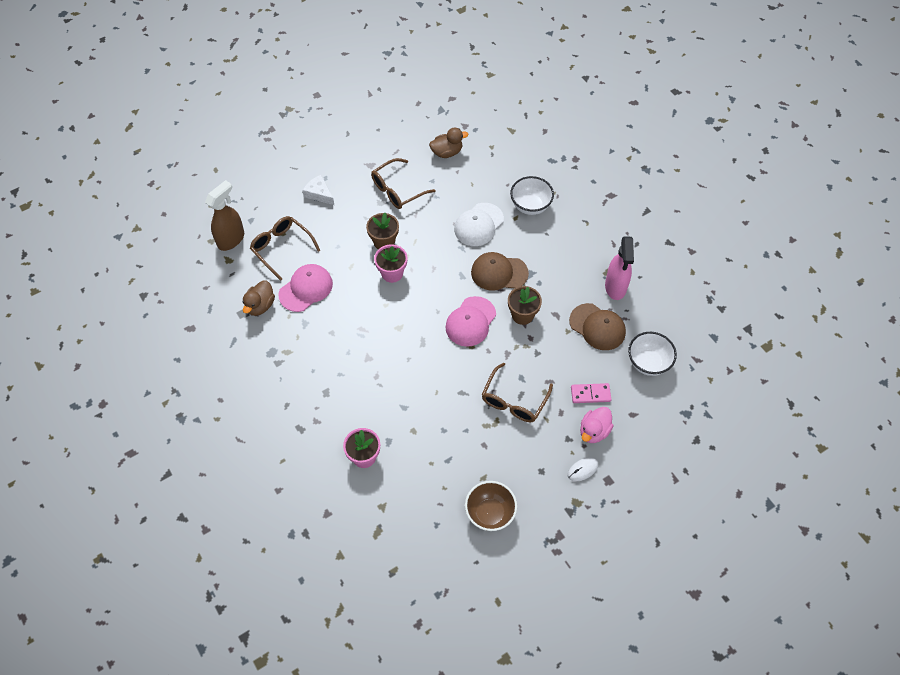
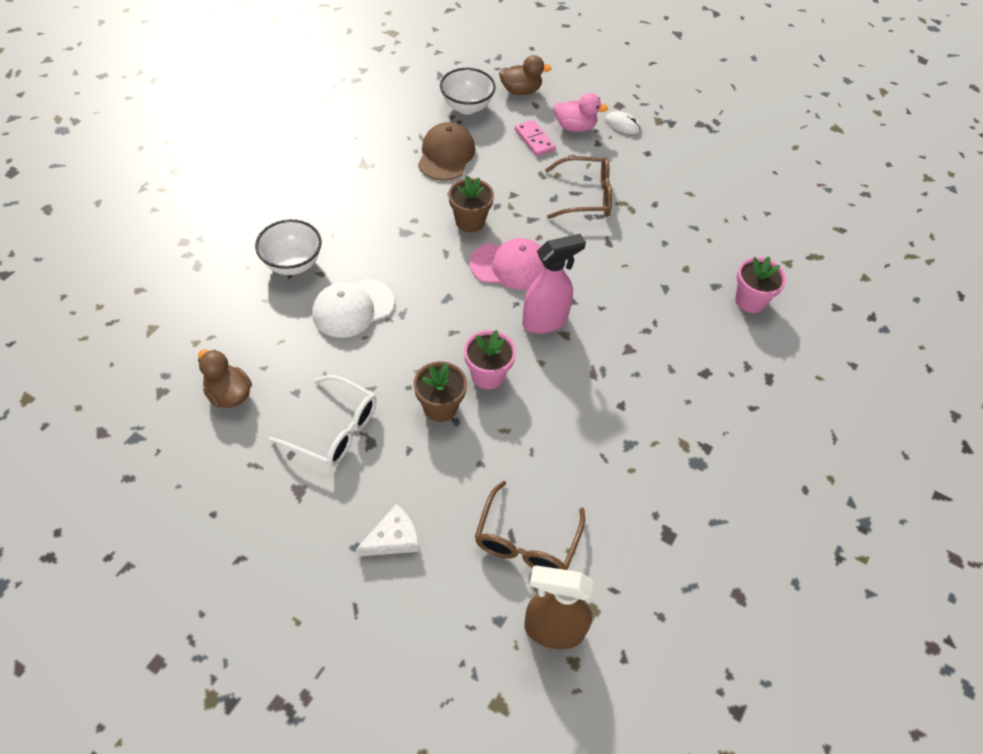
camera: 120 degrees left, 5 degrees down
brown duck [242,280,275,316] -> brown duck moved to [499,55,552,95]
pink cap [279,264,333,312] -> none
white cheese [302,175,334,205] -> white cheese turned 135 degrees counterclockwise [356,504,419,557]
brown glasses [371,158,436,209] -> white glasses [269,375,377,467]
white cap [454,203,504,246] -> white cap turned 135 degrees clockwise [312,279,395,338]
brown bowl [465,481,517,531] -> none
brown cap [471,252,529,291] -> none
pink spray bottle [605,236,634,300] -> pink spray bottle moved to [522,234,586,334]

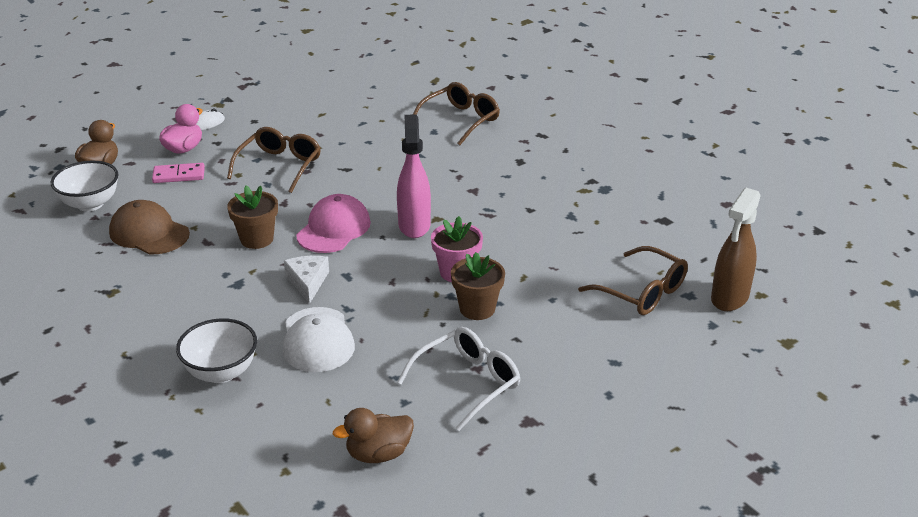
camera: 65 degrees left, 20 degrees down
white cheese [356,504,419,557] -> white cheese moved to [284,256,329,304]
pink flower pot [735,257,786,313] -> brown glasses [413,82,500,145]

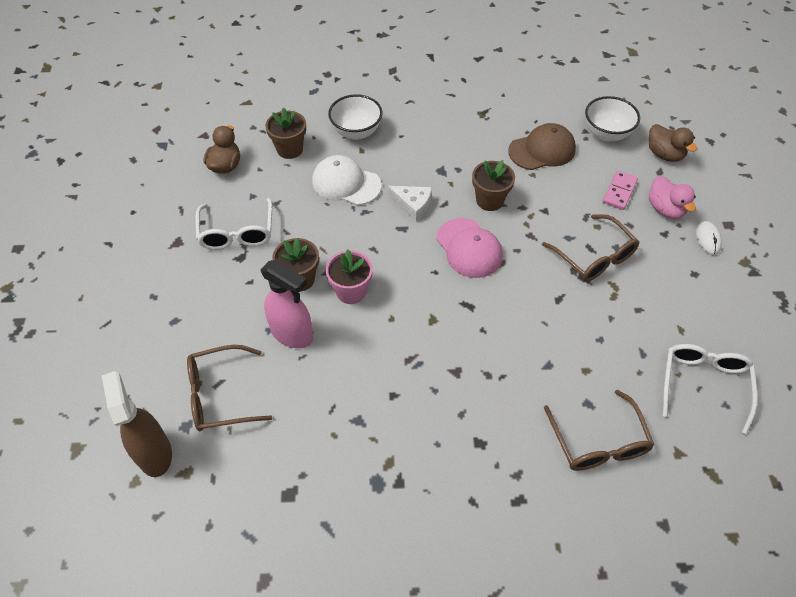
camera: 125 degrees right, 20 degrees up
pink spray bottle [397,114,431,238] -> pink spray bottle moved to [261,260,313,348]
none -> brown flower pot [265,107,306,159]
none -> white glasses [663,344,758,434]

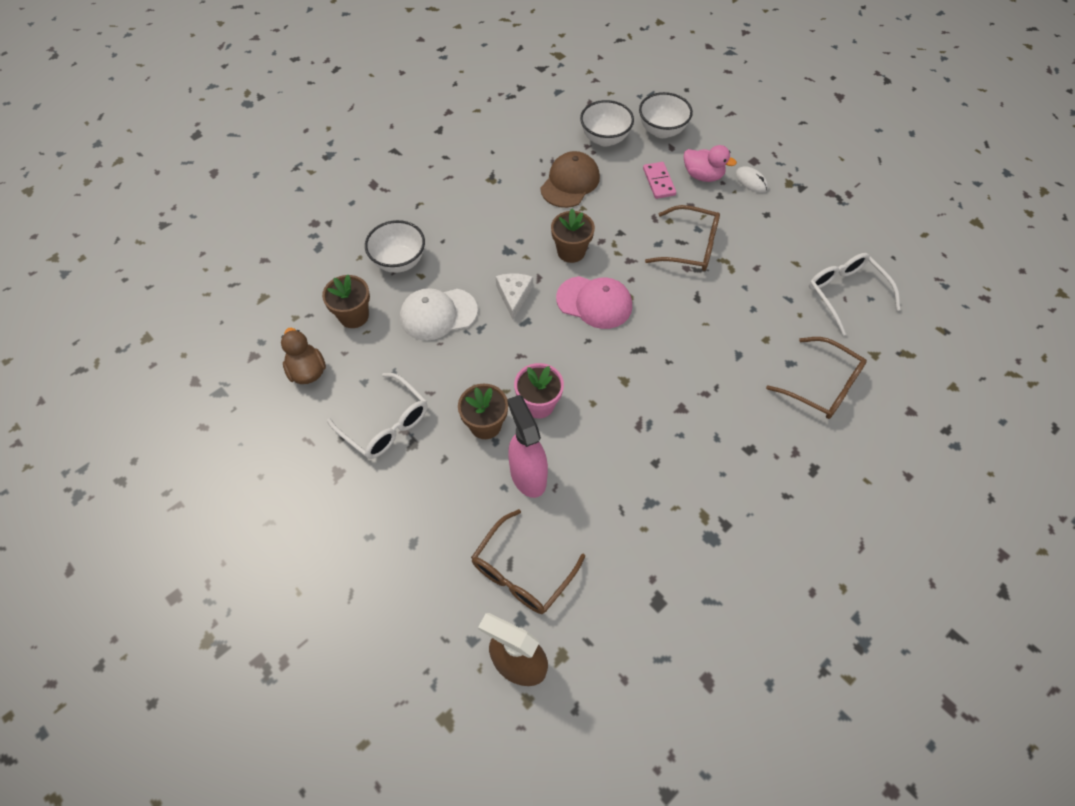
camera: 40 degrees left, 5 degrees up
pink spray bottle [261,260,313,348] -> pink spray bottle turned 105 degrees counterclockwise [507,395,548,498]
white cheese [388,186,432,221] -> white cheese turned 75 degrees counterclockwise [496,273,533,320]
brown duck [649,124,698,162] -> white bowl [639,92,693,138]

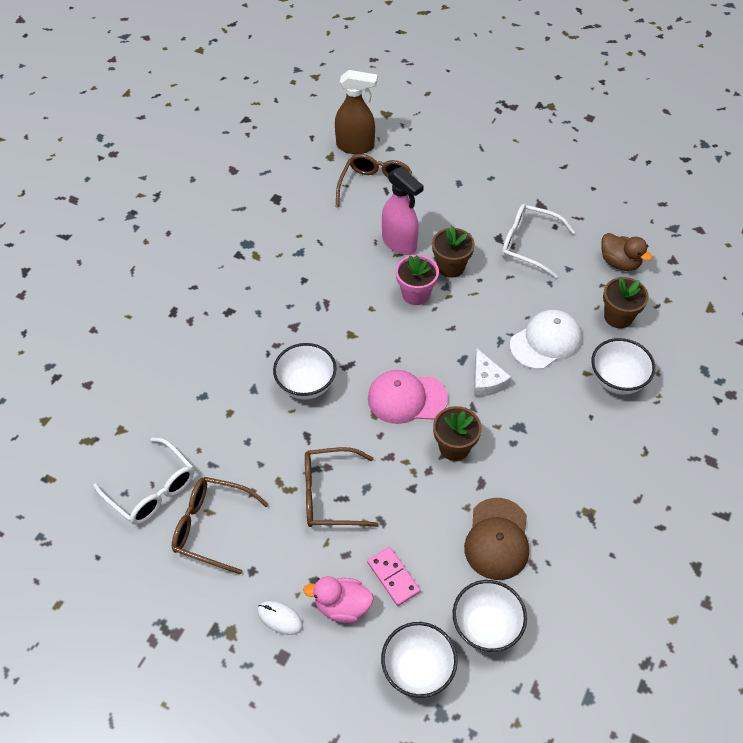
camera: 160 degrees right, 5 degrees down
brown glasses [766,337,867,419] -> brown glasses moved to [172,477,269,575]
none -> white bowl [273,343,337,400]

